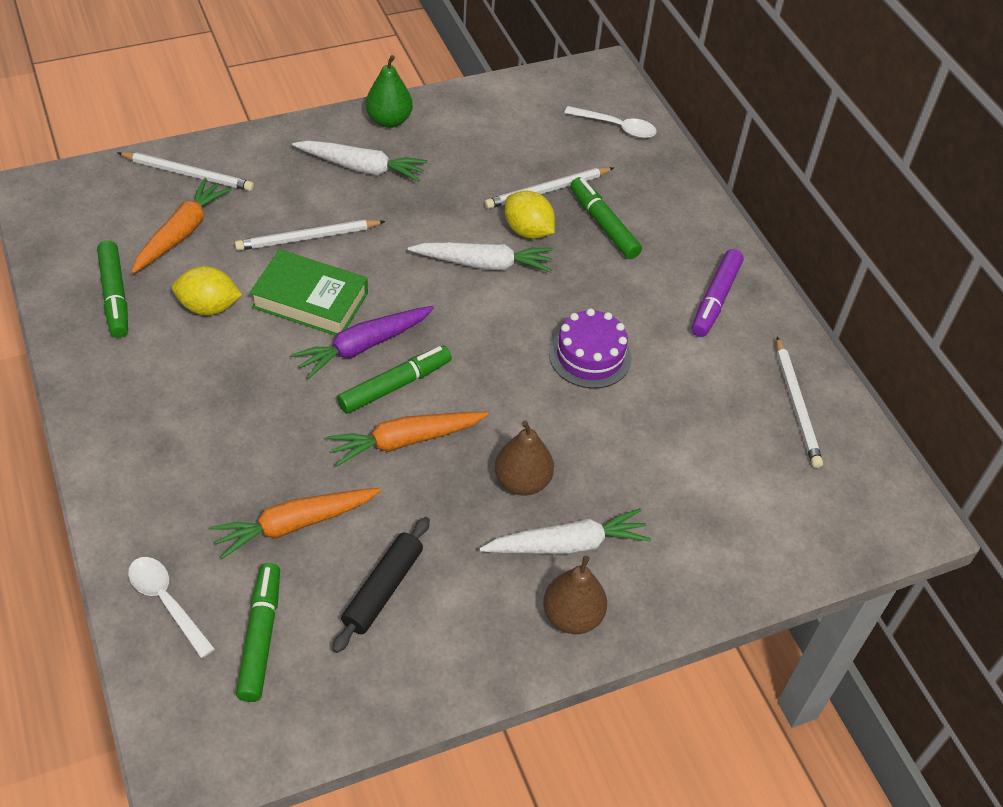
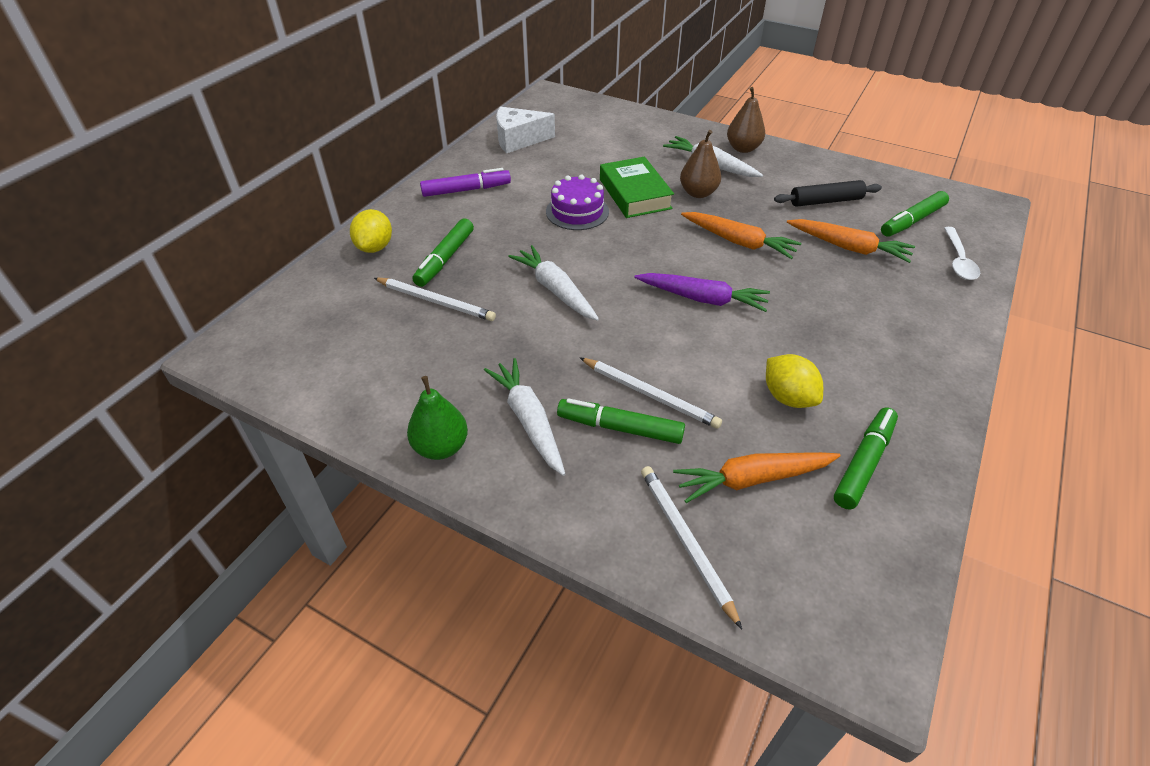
camera: 125 degrees left, 5 degrees down
green book [250,249,368,336] -> green book moved to [600,157,674,218]
green marker [337,346,452,414] -> green marker moved to [557,398,685,444]
yellow lemon [505,191,555,239] -> yellow lemon moved to [350,209,392,253]
white spoon [564,106,657,138] -> none
white pencil [776,337,823,468] -> white cheese [496,106,555,154]

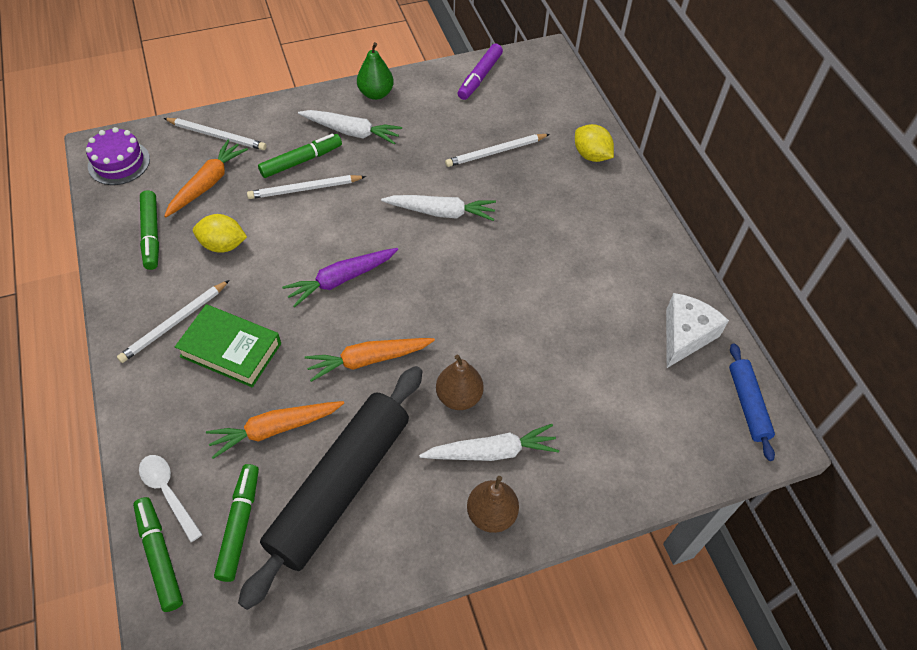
camera: 130 degrees right, 10 degrees up
green marker [412,218,474,287] -> green marker moved to [133,497,183,612]
purple marker [420,168,511,197] -> purple marker moved to [458,43,503,100]
purple cake [546,174,609,230] -> purple cake moved to [86,127,150,185]
green book [600,157,674,218] -> green book moved to [175,304,281,387]
black rolling pin [774,180,882,207] -> black rolling pin [238,366,422,610], size x2.07
none -> white pencil [117,280,229,363]
none -> blue rolling pin [729,343,775,461]

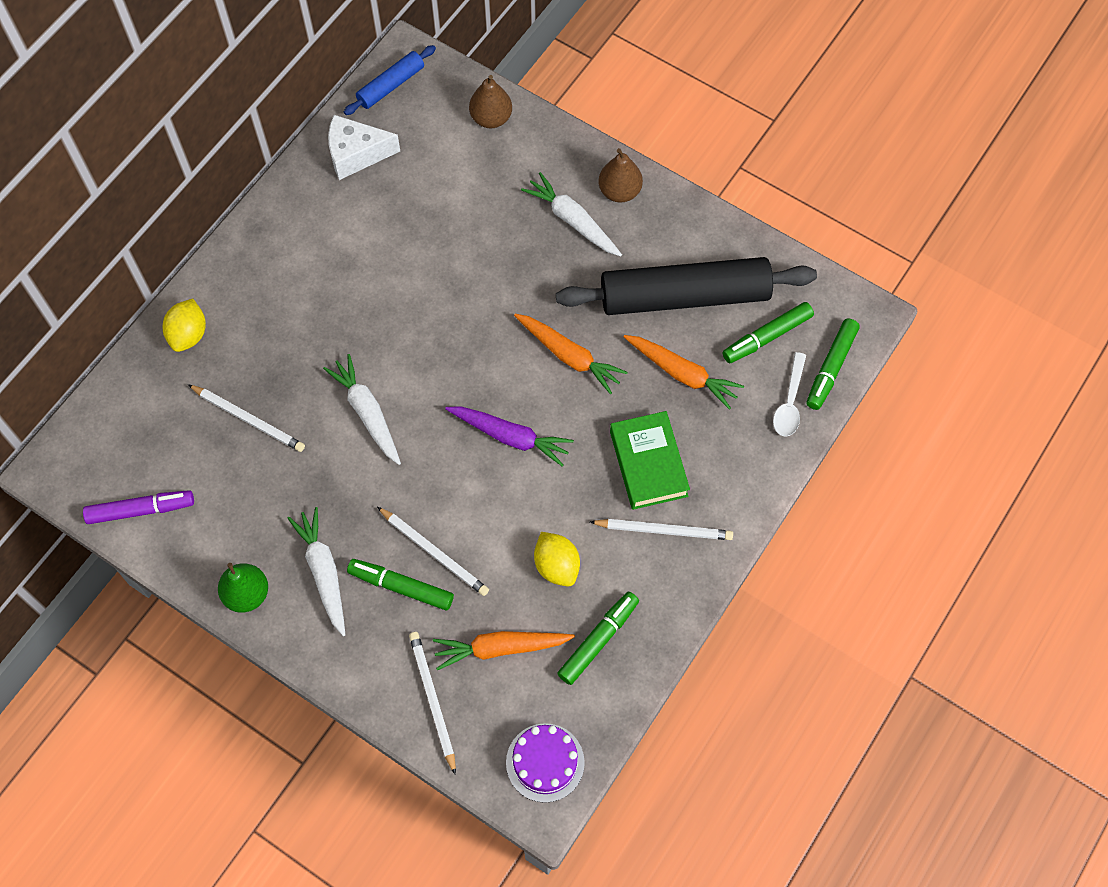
camera: 125 degrees left, 10 degrees up
brown pear [436,355,484,410] -> brown pear moved to [469,75,512,128]

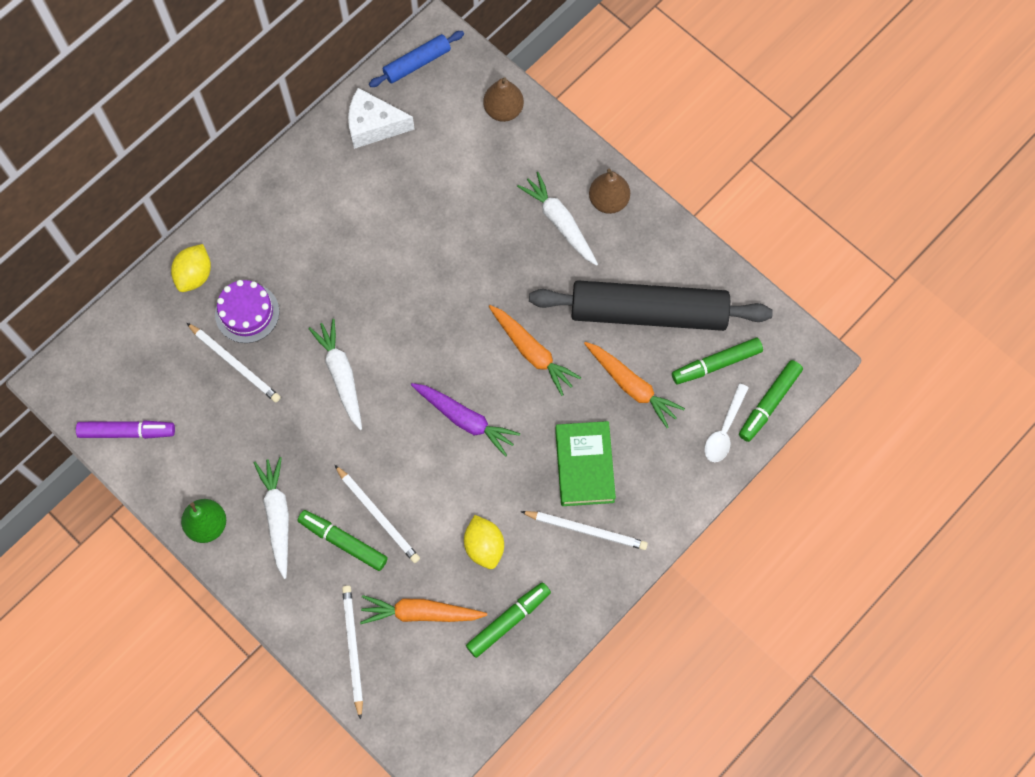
camera: 10 degrees right, 5 degrees up
purple cake [506,723,585,803] -> purple cake moved to [215,280,279,343]

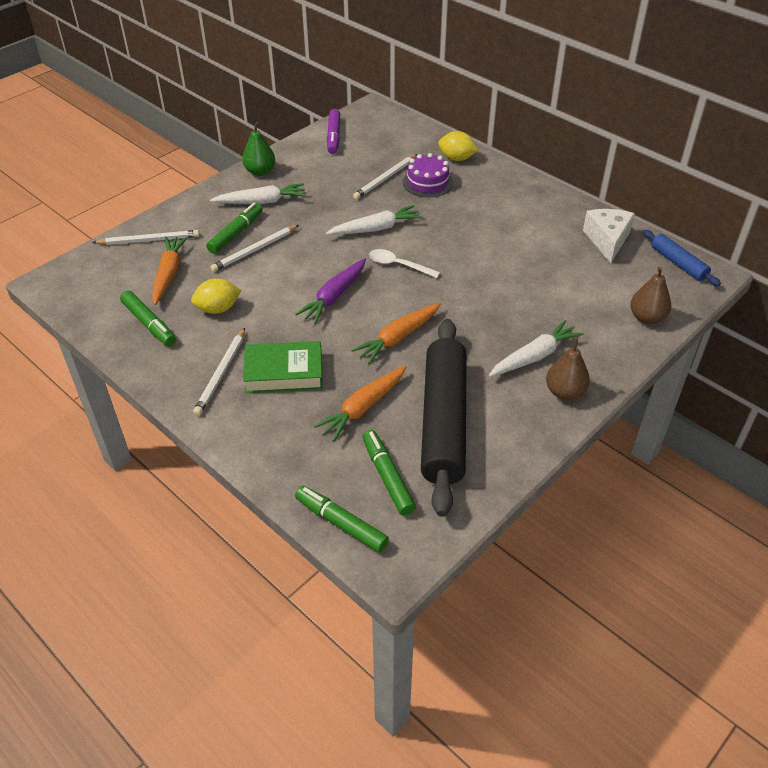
camera: 90 degrees right, 25 degrees down
white spoon [705,383,749,462] -> white spoon moved to [369,249,440,278]

